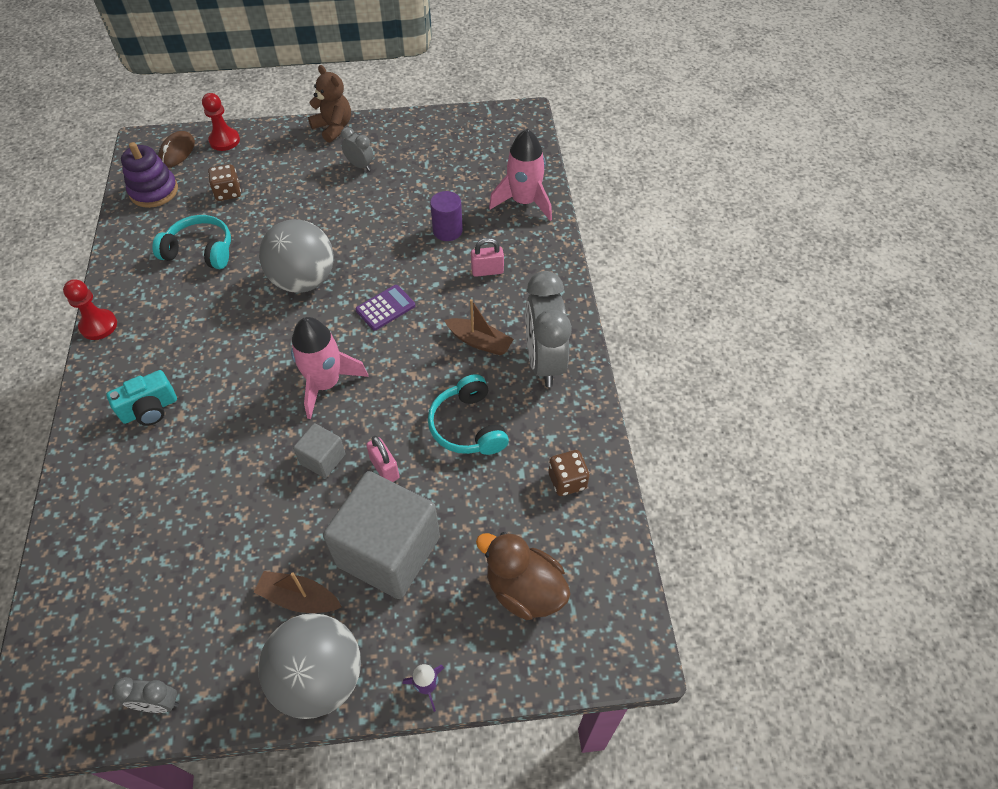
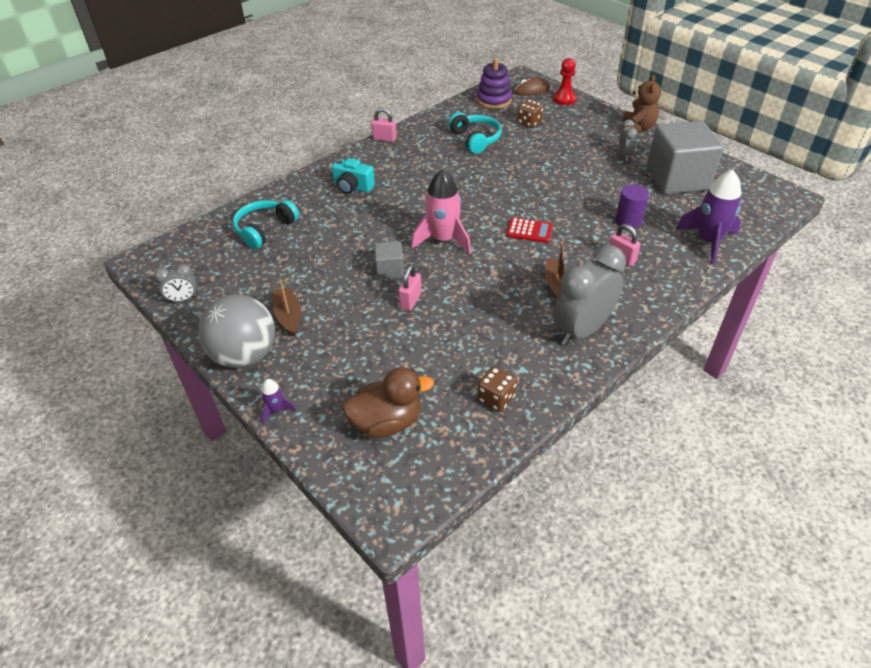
camera: 55 degrees right, 10 degrees down
red pawn [63,279,117,340] -> pink padlock [371,108,397,142]
grey clock [112,677,179,713] -> grey clock turned 75 degrees counterclockwise [154,264,197,303]
grey ball [259,219,334,293] -> none
grey cube [323,471,440,599] -> grey cube moved to [647,121,724,194]
purple calculator [355,285,415,331] -> red calculator [506,217,553,243]
turquoise headphones [428,374,509,455] -> turquoise headphones moved to [232,200,299,249]
brown duck [476,532,571,620] -> brown duck turned 75 degrees clockwise [342,367,434,438]
pink rocket [489,129,552,221] -> purple rocket [676,169,742,264]

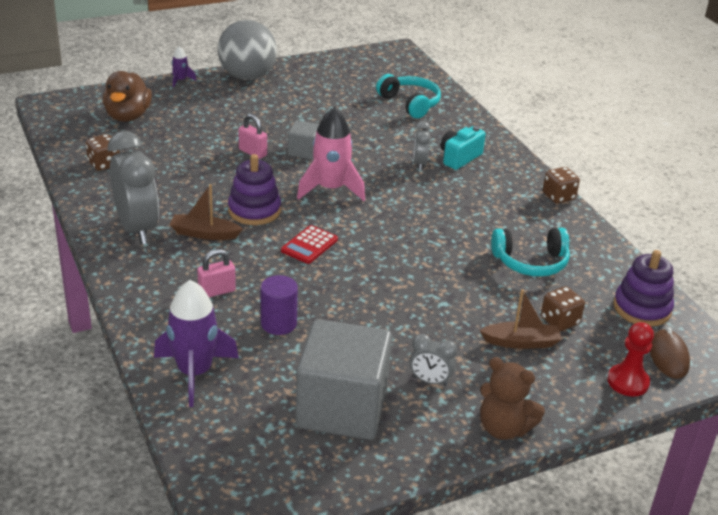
camera: 105 degrees right, 10 degrees down
grey clock [154,264,197,303] -> grey clock moved to [413,121,431,170]
brown boat [273,279,301,337] -> brown boat moved to [480,289,562,349]
pink padlock [371,108,397,142] -> brown dice [543,167,580,203]
none -> purple stacking toy [228,154,281,225]

